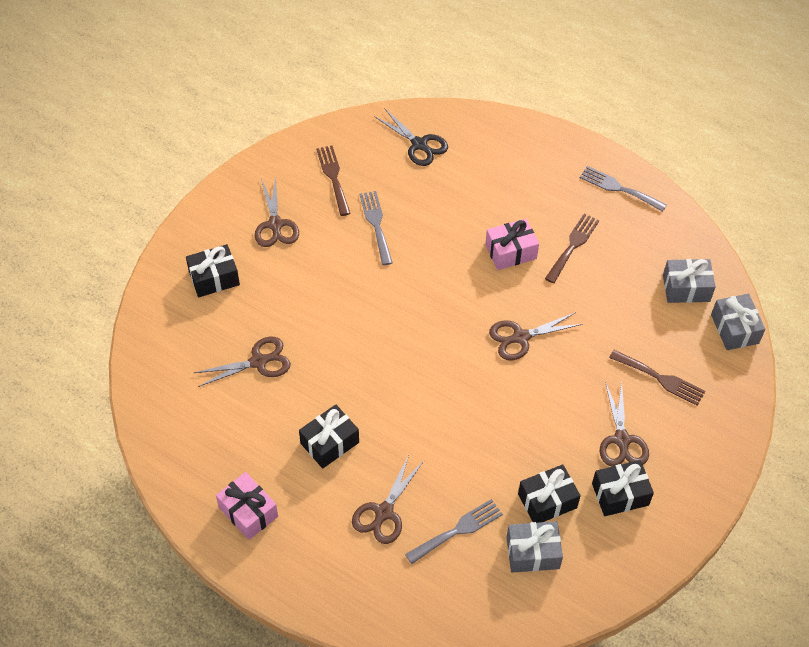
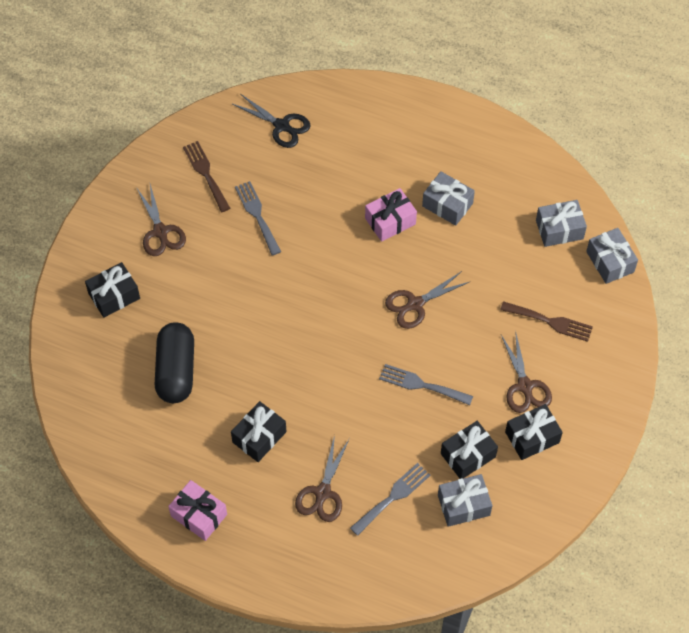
camera: 10 degrees left, 5 degrees up
brown scissors [194,337,291,387] -> black capsule [155,322,194,403]
brown fork [545,213,599,283] -> grey gift [422,171,475,226]
grey fork [580,166,667,212] -> grey fork moved to [379,364,473,405]

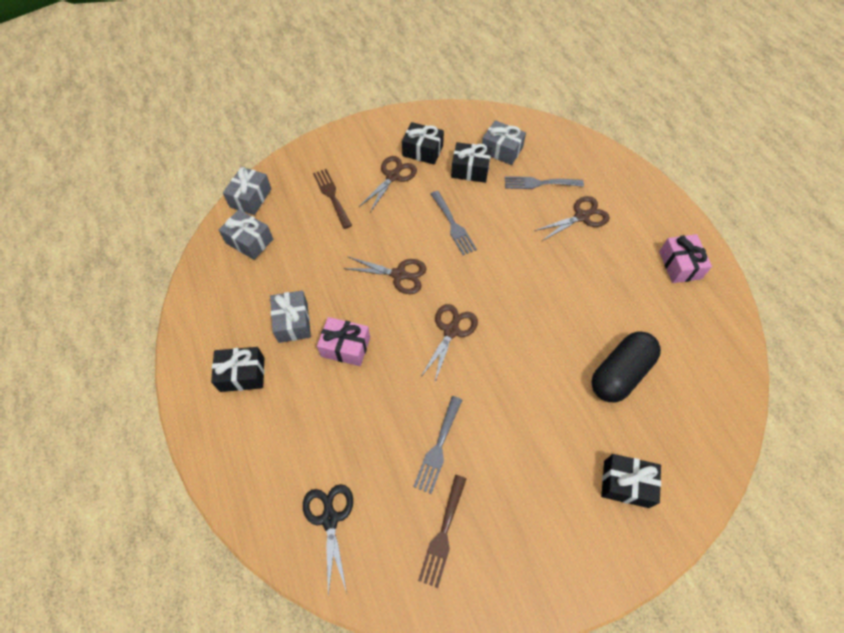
camera: 135 degrees left, 0 degrees up
brown scissors [136,184,186,256] -> brown scissors moved to [420,304,478,382]
black gift [231,401,287,462] -> black gift moved to [211,347,264,392]

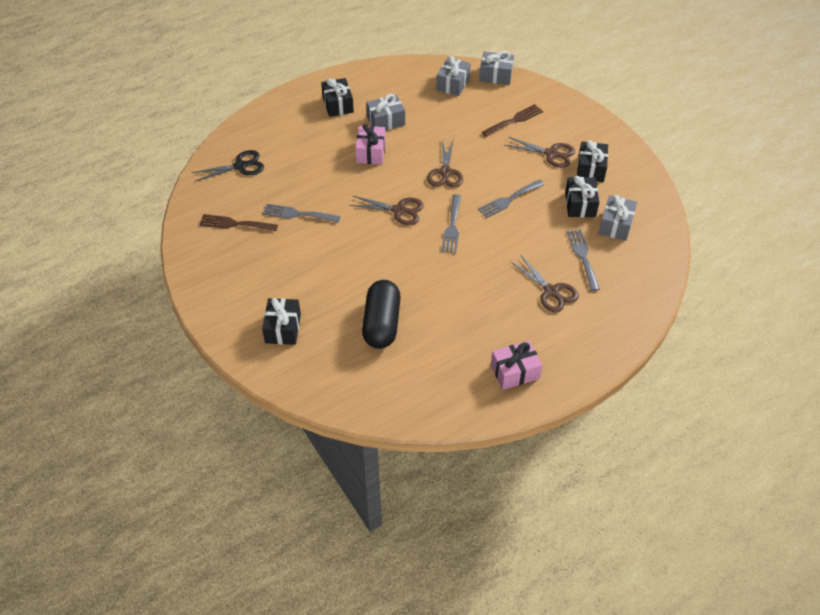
camera: 80 degrees right, 10 degrees down
black capsule [591,331,661,402] -> black capsule turned 60 degrees clockwise [362,280,401,349]
none -> grey fork [441,194,461,254]

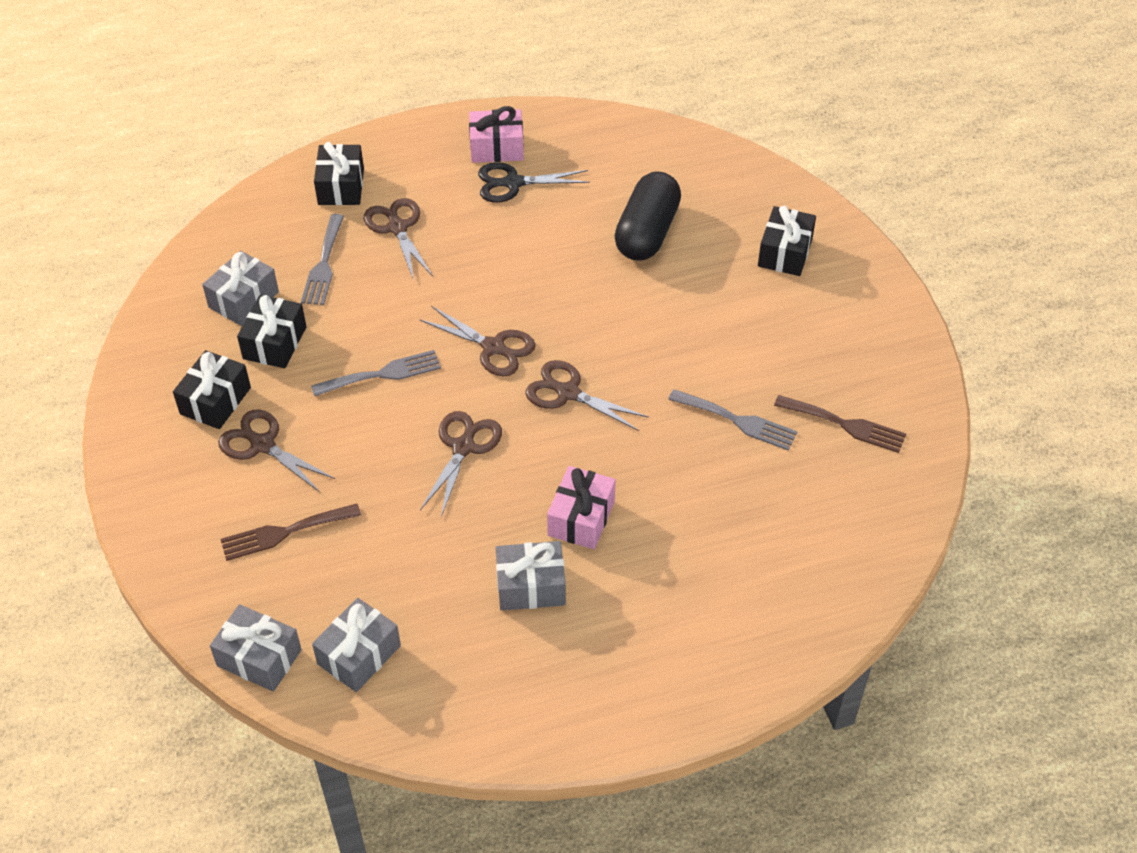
camera: 165 degrees left, 0 degrees up
black scissors [191,150,264,182] -> black scissors moved to [478,162,590,203]
black gift [321,78,354,117] -> black gift moved to [314,142,364,205]
grey fork [441,194,461,254] -> brown scissors [419,306,536,377]

